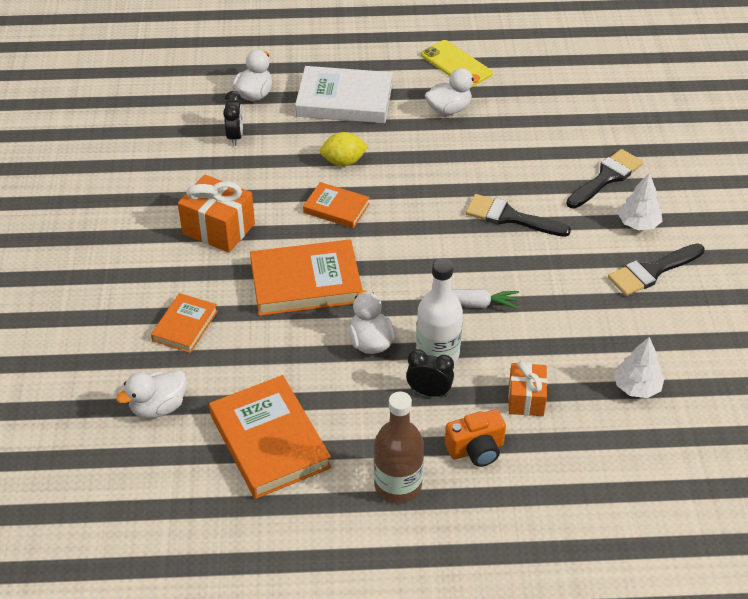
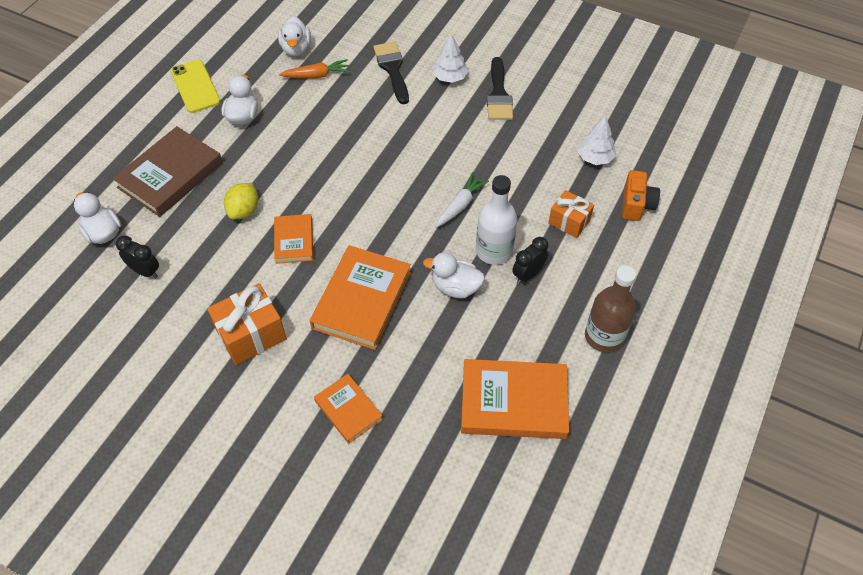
camera: 60 degrees left, 10 degrees up
white duck [116,370,187,418] -> white duck moved to [278,16,311,56]
white book [295,66,392,123] -> brown book [112,126,223,217]
orange book [303,182,370,228] -> orange book turned 60 degrees counterclockwise [274,214,313,264]
yellow phone [421,40,493,87] -> yellow phone turned 75 degrees clockwise [171,60,221,113]
orange camera [445,409,506,467] -> orange camera moved to [622,170,660,221]
black brush [465,194,571,237] -> none
none -> orange carrot [279,59,350,79]

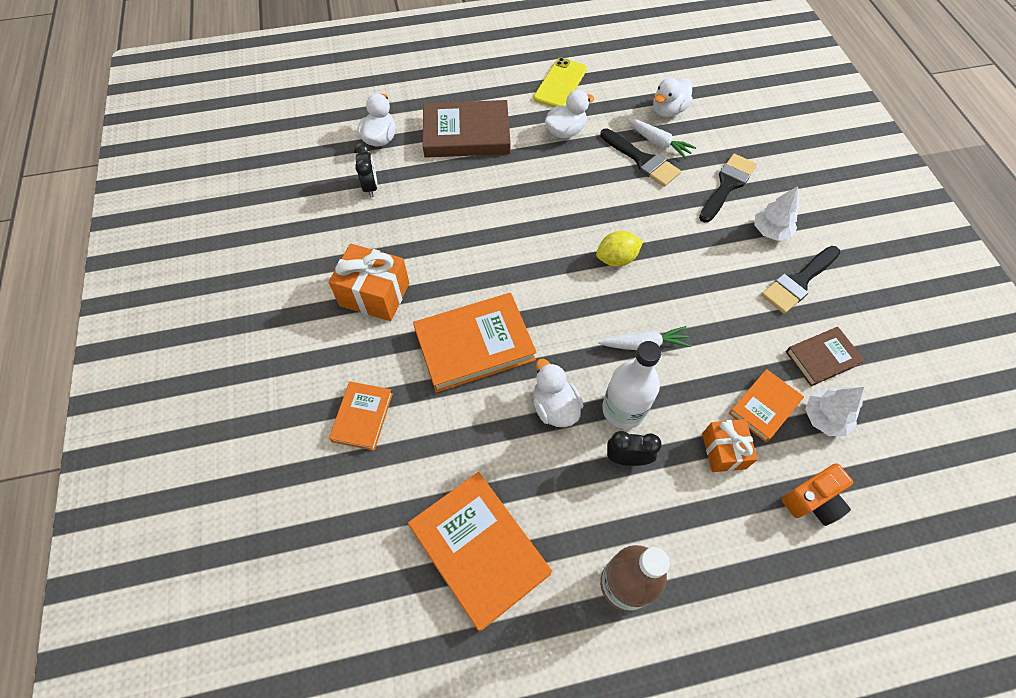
camera: 50 degrees right, 5 degrees up
yellow lemon [224,183,258,219] -> yellow lemon moved to [596,231,643,267]
orange book [274,214,313,264] -> orange book moved to [729,369,804,442]
orange carrot [279,59,350,79] -> white carrot [628,119,696,159]
none -> black brush [600,128,681,187]
none -> brown book [786,327,865,386]

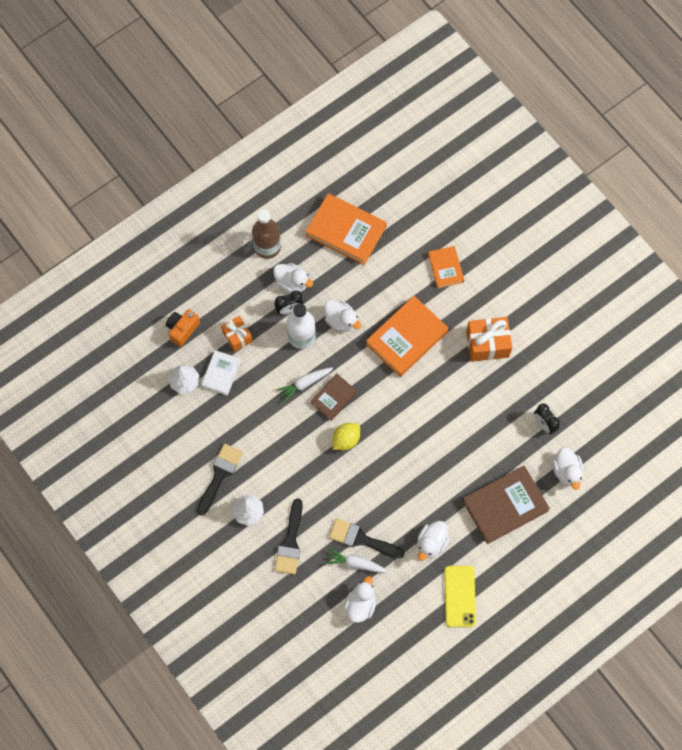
camera: 155 degrees right, 10 degrees up
orange book [729,369,804,442] -> white book [201,350,241,396]
brown book [786,327,865,386] -> brown book moved to [311,373,357,421]
none -> white duck [273,263,313,292]

